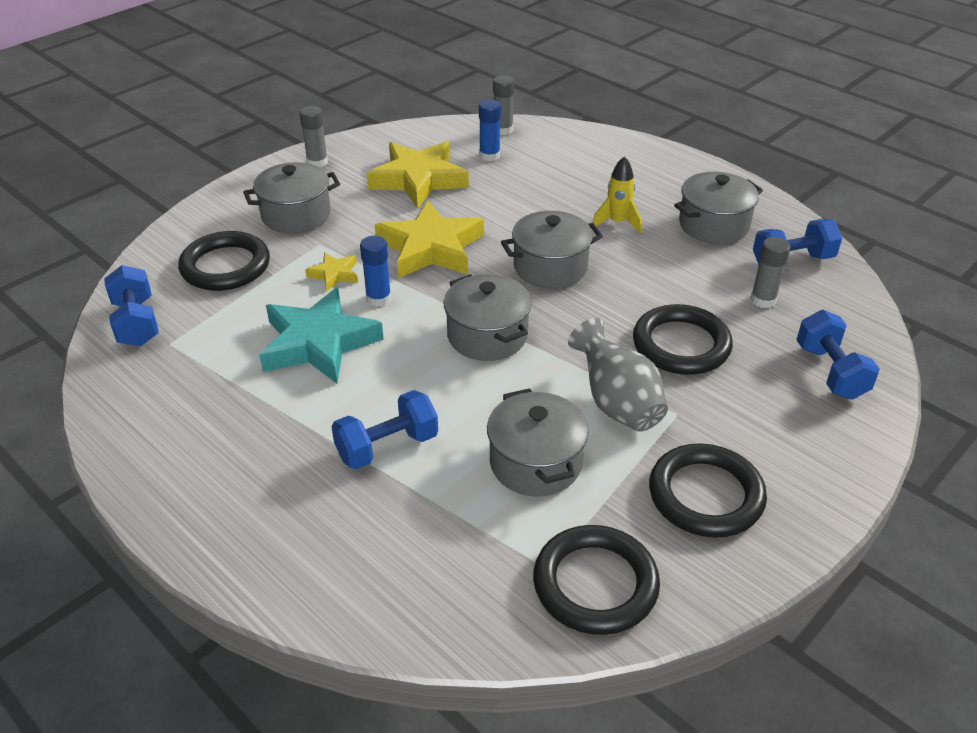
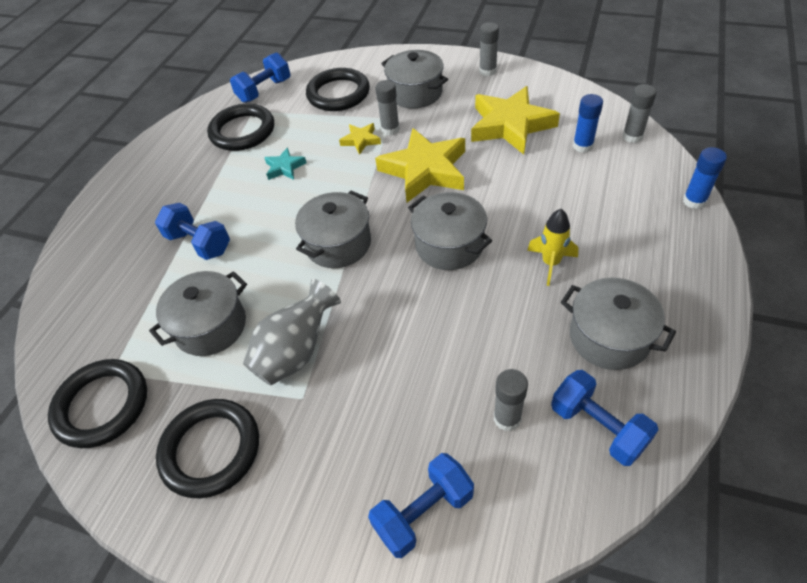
camera: 70 degrees right, 10 degrees up
turquoise star [259,287,384,384] -> turquoise star [264,147,306,180], size x0.47
blue glue stick [360,236,391,307] -> blue glue stick moved to [683,147,727,209]
black ring [633,304,733,375] -> black ring moved to [207,104,274,151]
none -> grey glue stick [375,80,400,136]

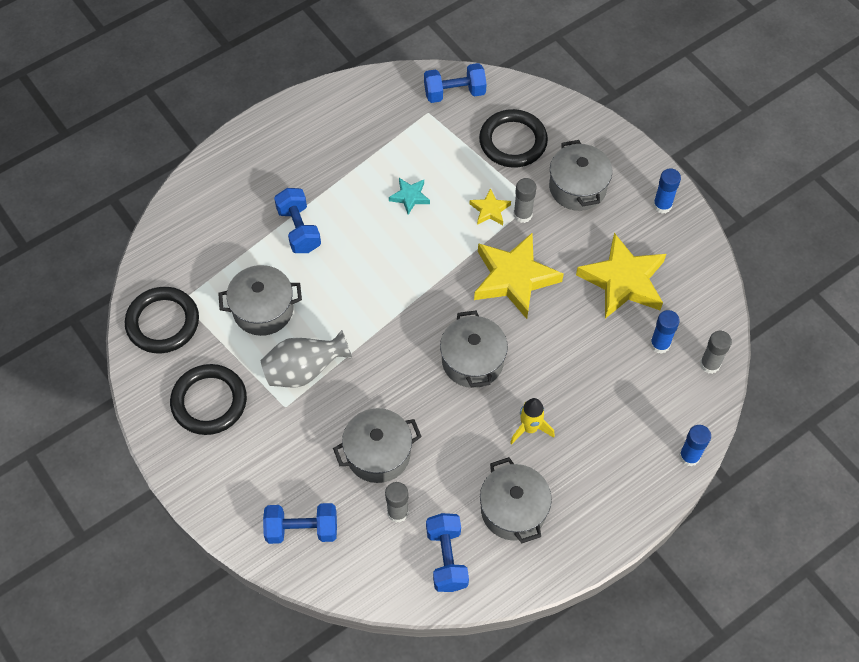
camera: 30 degrees right, 10 degrees up
black ring [207,104,274,151] -> none
grey pot [295,191,371,268] -> grey pot moved to [333,408,422,483]
grey glue stick [479,22,499,76] -> blue glue stick [653,168,681,214]

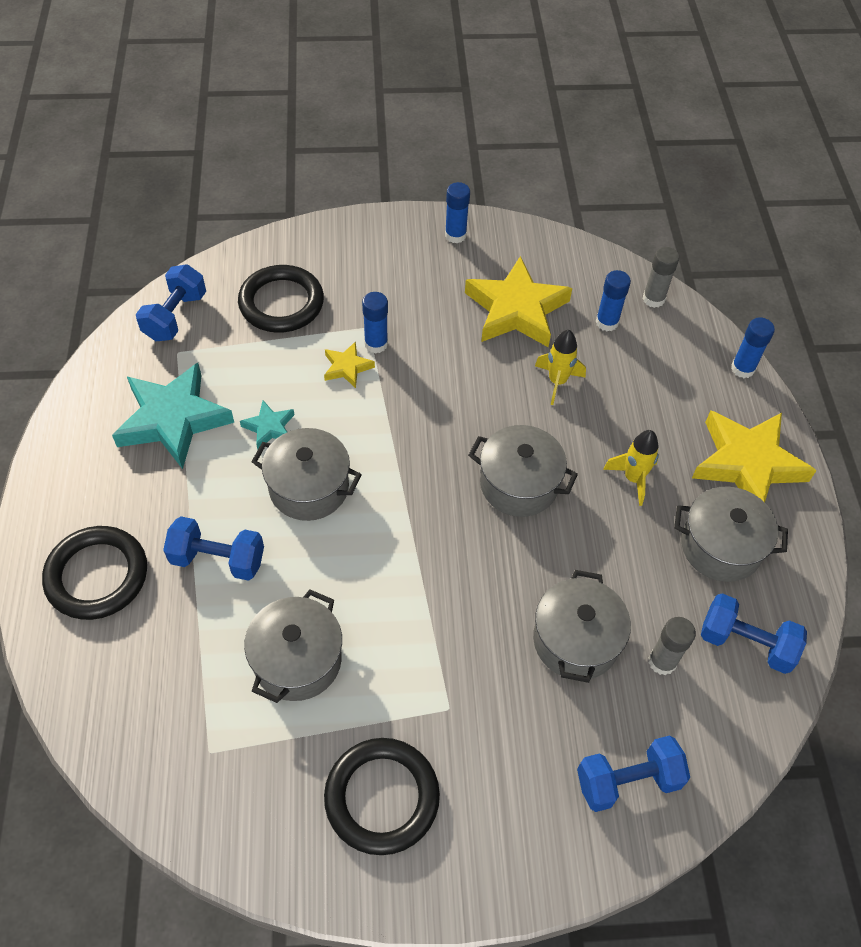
camera: 60 degrees left, 5 degrees down
black ring [125,287,199,353] -> black ring moved to [42,526,147,620]
grey vase [261,330,352,387] -> none
blue dumbbell [263,503,337,544] -> blue dumbbell turned 45 degrees clockwise [577,735,690,812]
yellow star [474,233,564,319] -> yellow star moved to [692,410,817,502]
grey glue stick [514,178,536,223] -> blue glue stick [362,292,388,354]
grey pot [549,140,612,211] -> grey pot moved to [251,428,362,521]
none -> turquoise star [112,363,234,469]
none -> yellow rocket [535,330,586,405]

